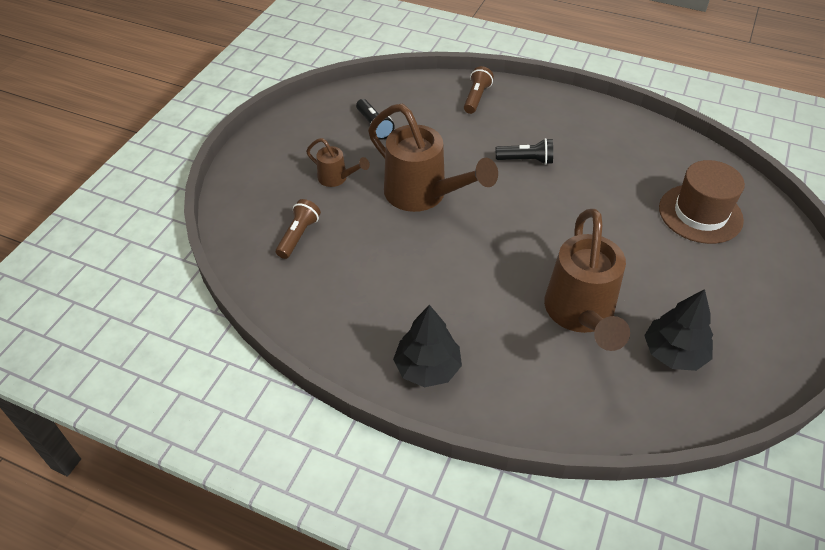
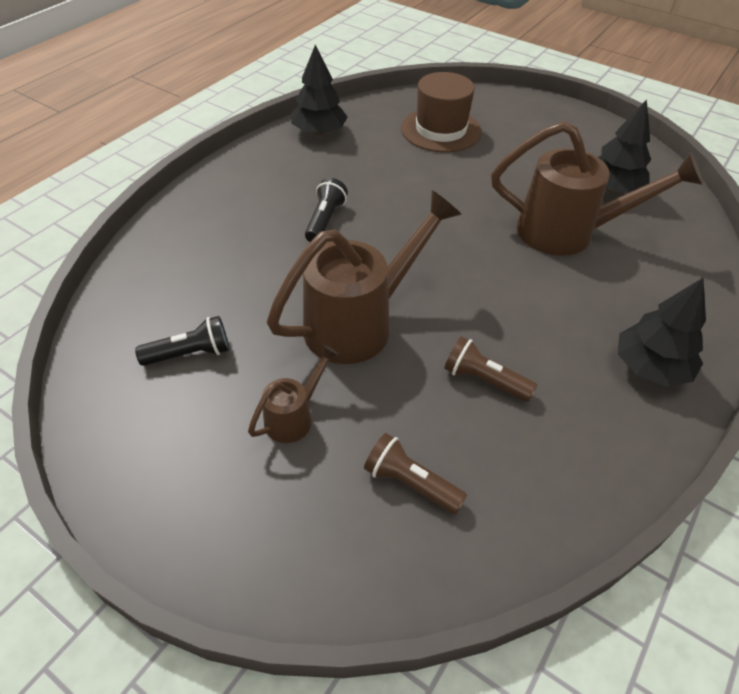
camera: 80 degrees left, 0 degrees up
brown flashlight [464,66,494,114] -> brown flashlight moved to [444,336,537,402]
none -> black tree [291,45,348,135]

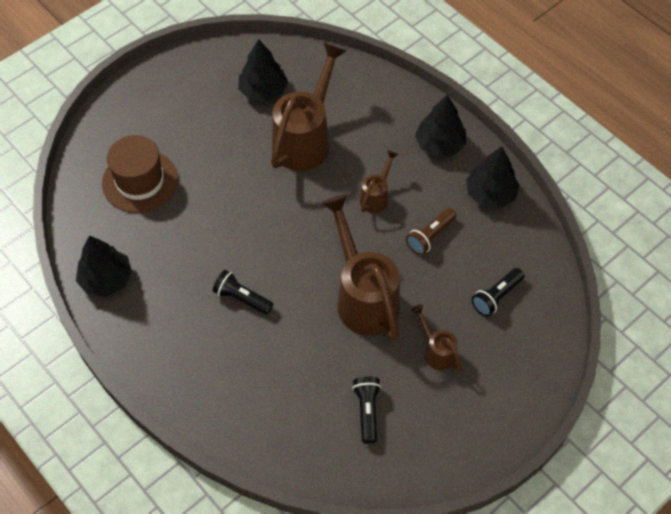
camera: 75 degrees left, 10 degrees up
brown flashlight [364,433,467,514] -> black flashlight [472,268,524,317]
none -> brown watering can [360,150,399,213]
none -> black tree [466,147,520,209]

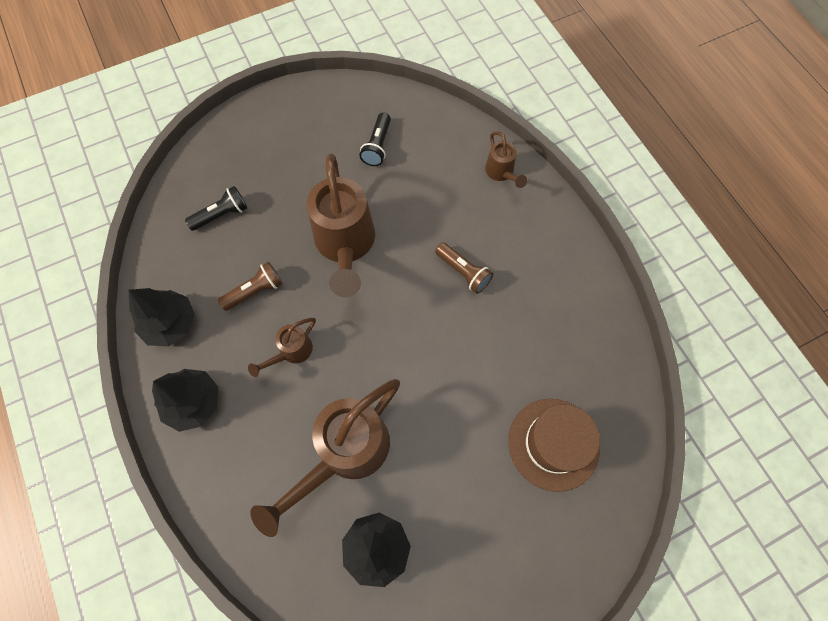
camera: 165 degrees left, 10 degrees up
black tree [76,236,132,297] -> none
black flashlight [213,270,273,315] -> brown flashlight [435,243,493,294]
brown watering can [411,304,463,371] -> brown watering can moved to [485,131,527,188]

